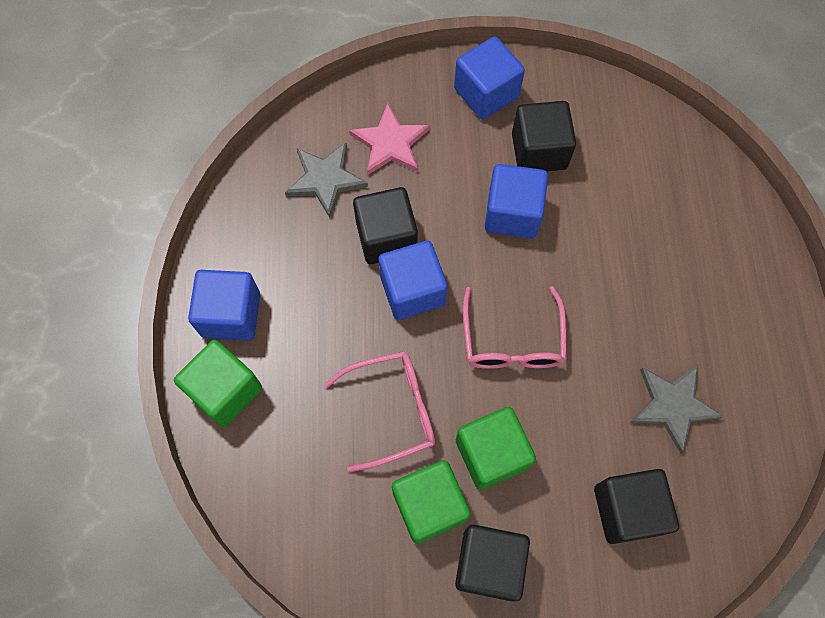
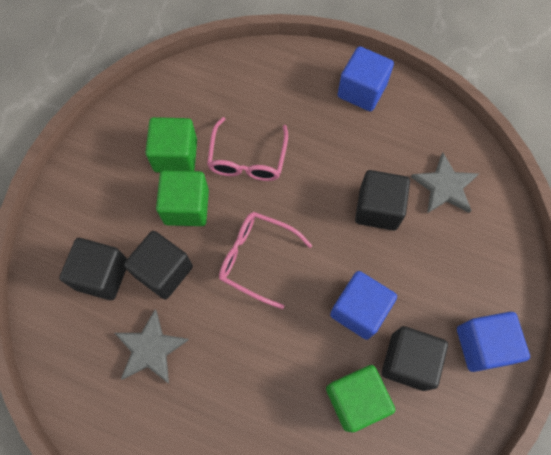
camera: 115 degrees right, 0 degrees up
green cube [174,340,262,427] -> green cube moved to [326,365,395,432]
pink star [349,103,430,175] -> none
blue cube [379,240,448,320] -> none
black cube [455,525,530,601] -> black cube moved to [124,231,193,299]

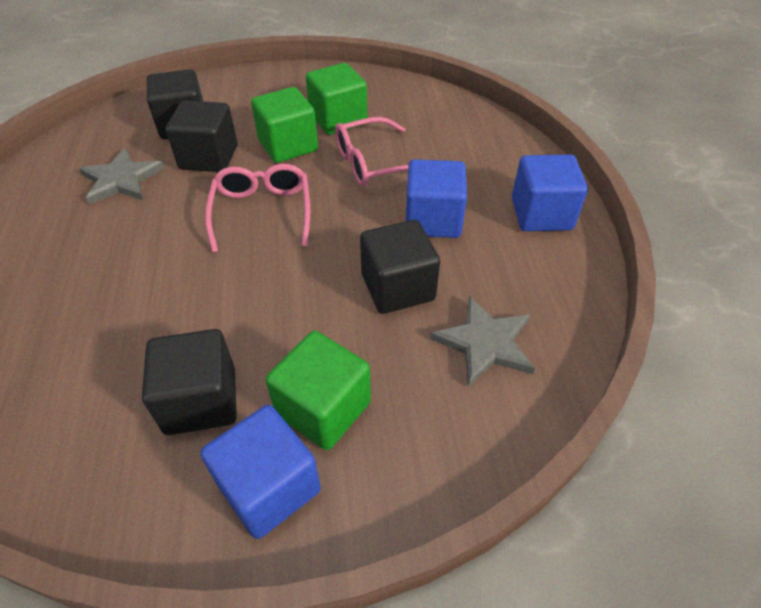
camera: 60 degrees right, 20 degrees down
green cube [326,365,395,432] -> green cube moved to [266,331,371,450]
blue cube [330,271,397,340] -> blue cube moved to [406,159,467,238]

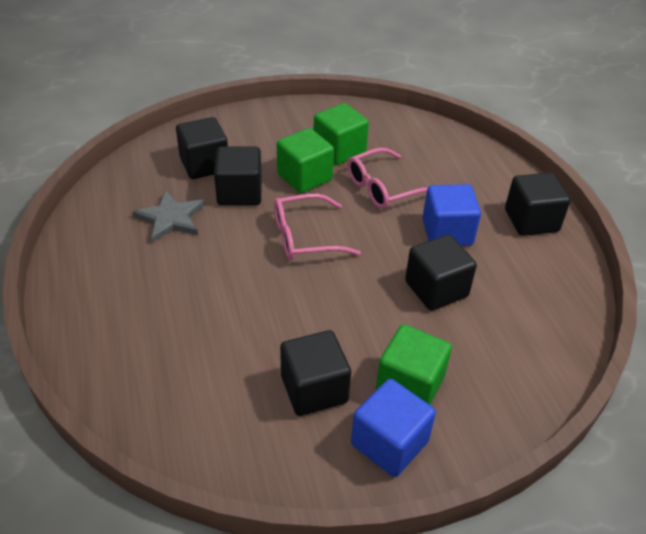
camera: 10 degrees left, 5 degrees down
pink glasses [205,164,310,253] -> pink glasses turned 90 degrees counterclockwise [274,194,361,260]
grey star [430,296,535,387] -> none
blue cube [512,154,588,231] -> black cube [505,172,571,236]

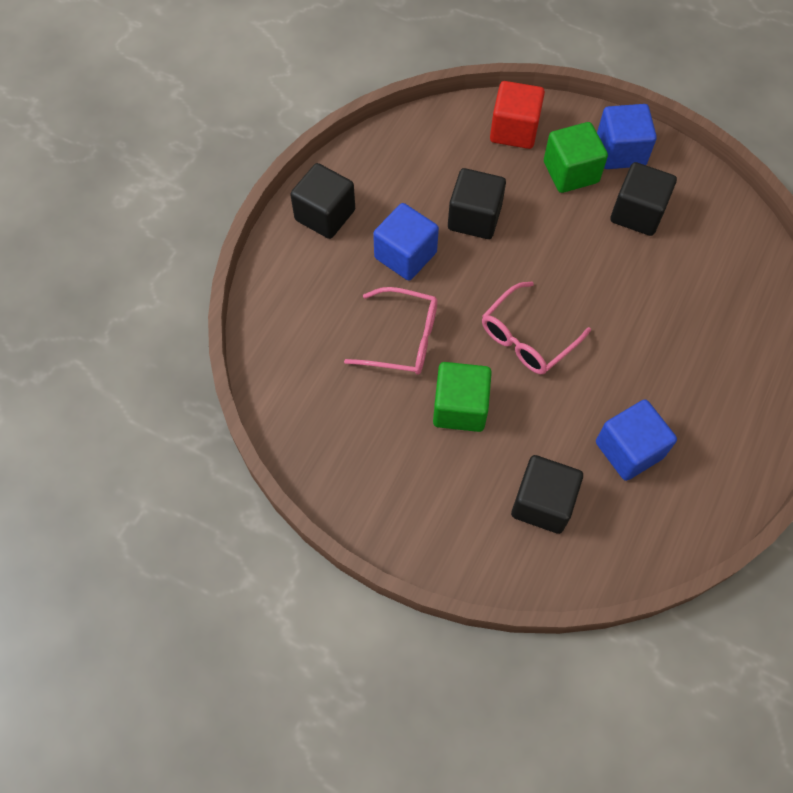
camera: 135 degrees left, 20 degrees up
grey star [132,190,205,243] -> blue cube [596,400,677,481]
black cube [214,147,262,206] -> none
pink glasses [274,194,361,260] -> pink glasses turned 105 degrees clockwise [482,281,591,374]
green cube [314,103,369,165] -> none
none -> red cube [490,81,545,149]

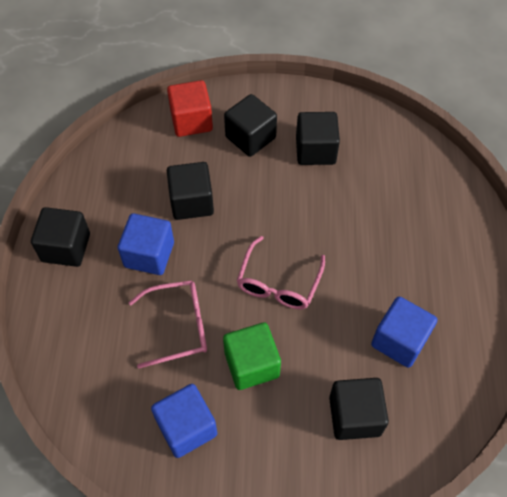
camera: 25 degrees left, 5 degrees down
green cube [544,122,608,193] -> black cube [224,94,277,157]
blue cube [597,104,657,169] -> blue cube moved to [151,384,217,458]

